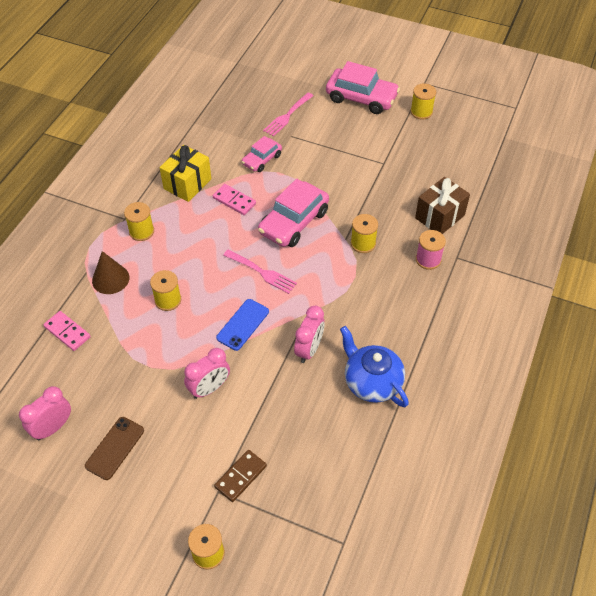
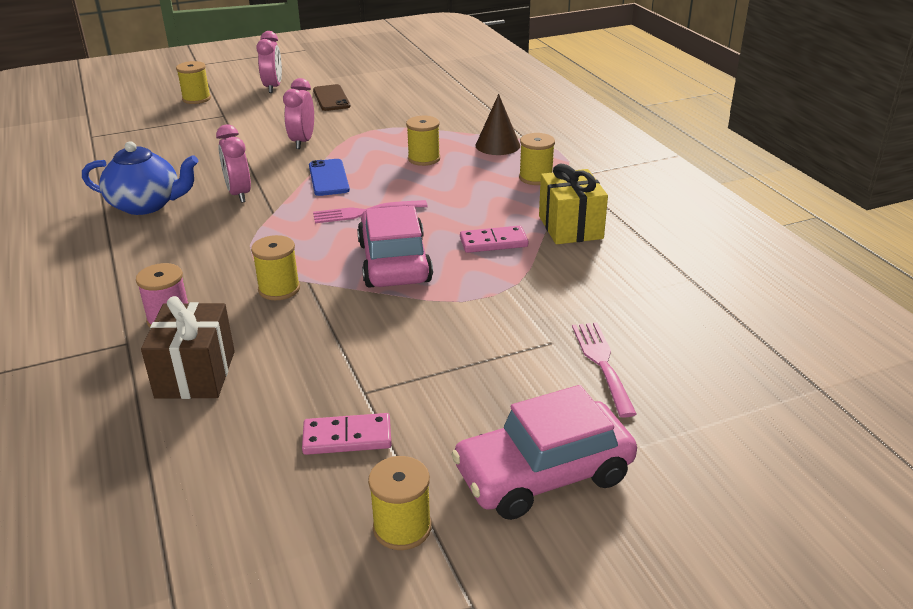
camera: 135 degrees right, 20 degrees down
pink clock [19,386,71,440] -> pink clock moved to [256,31,282,93]
pink domino [43,311,91,351] -> pink domino moved to [302,413,392,455]
brown domino [214,450,267,502] -> none
pink car [242,136,282,172] -> none

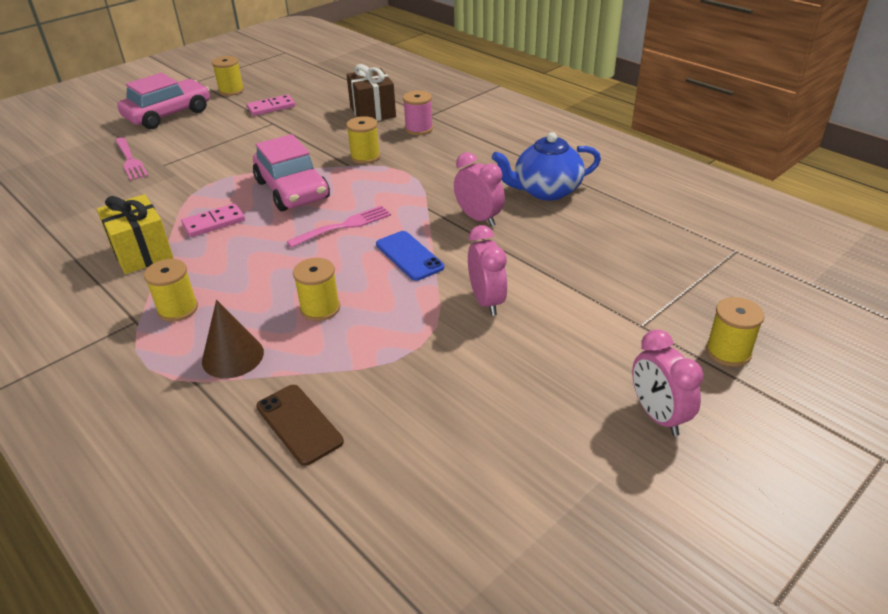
camera: 160 degrees right, 5 degrees up
brown phone [313,84,351,111] -> brown phone moved to [256,385,344,466]

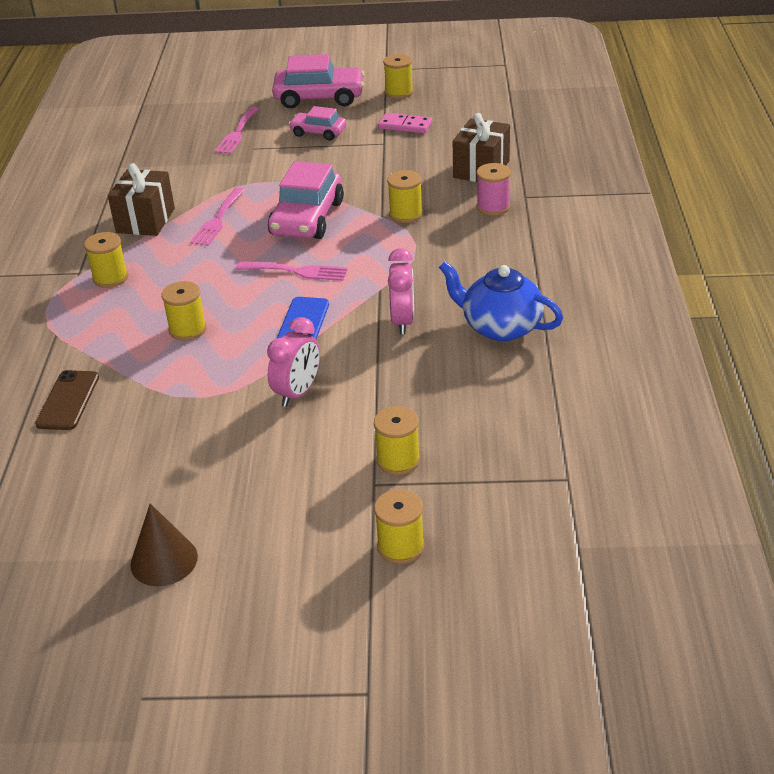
camera: 45 degrees right, 0 degrees up
yellow gift [97,194,173,274] -> brown gift [108,163,175,236]
pink domino [181,203,245,237] -> pink fork [190,188,245,246]
brown cone [202,300,264,378] -> brown cone moved to [130,503,198,586]
pink clock [632,329,703,436] -> none
none -> pink car [289,106,346,141]
none -> yellow spool [374,406,420,475]

